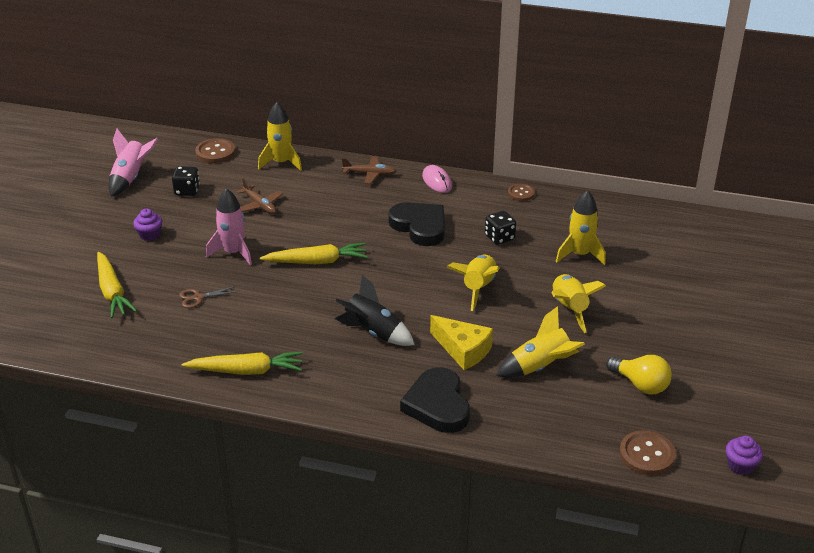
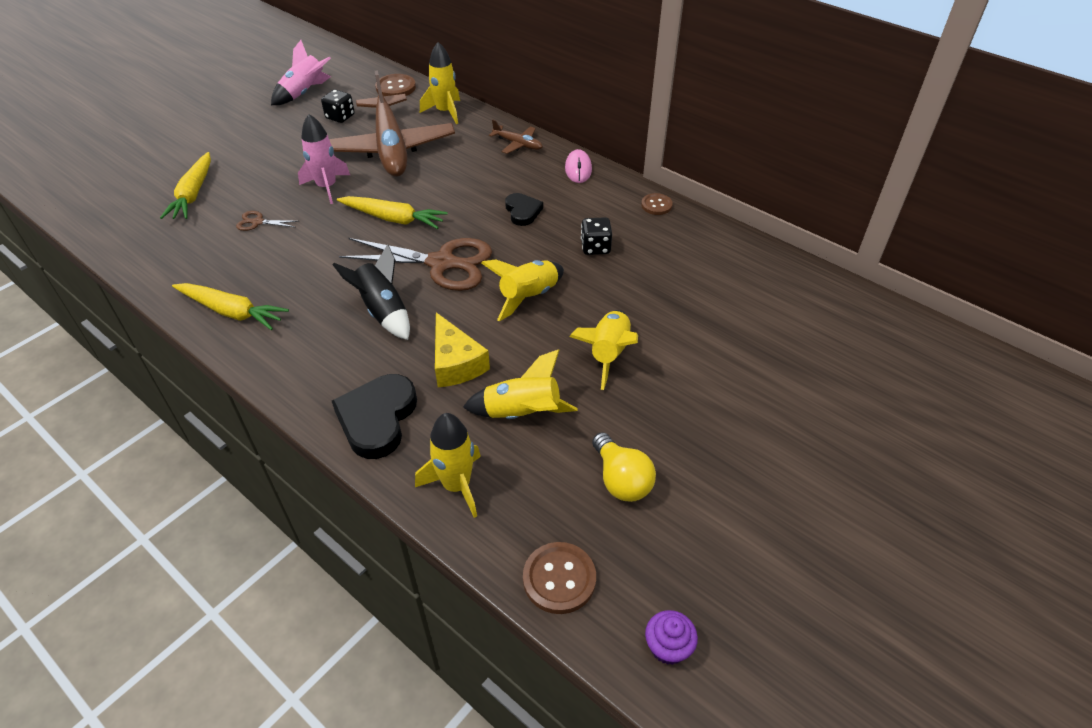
camera: 25 degrees right, 10 degrees up
purple cupcake [133,209,162,241] -> none
brown plane [236,178,283,214] -> brown plane [329,70,455,177], size x2.43
black heart [389,202,445,246] -> black heart [505,193,543,226], size x0.60
yellow rocket [556,190,606,265] -> yellow rocket moved to [415,413,481,518]
none -> brown scissors [339,238,492,291]

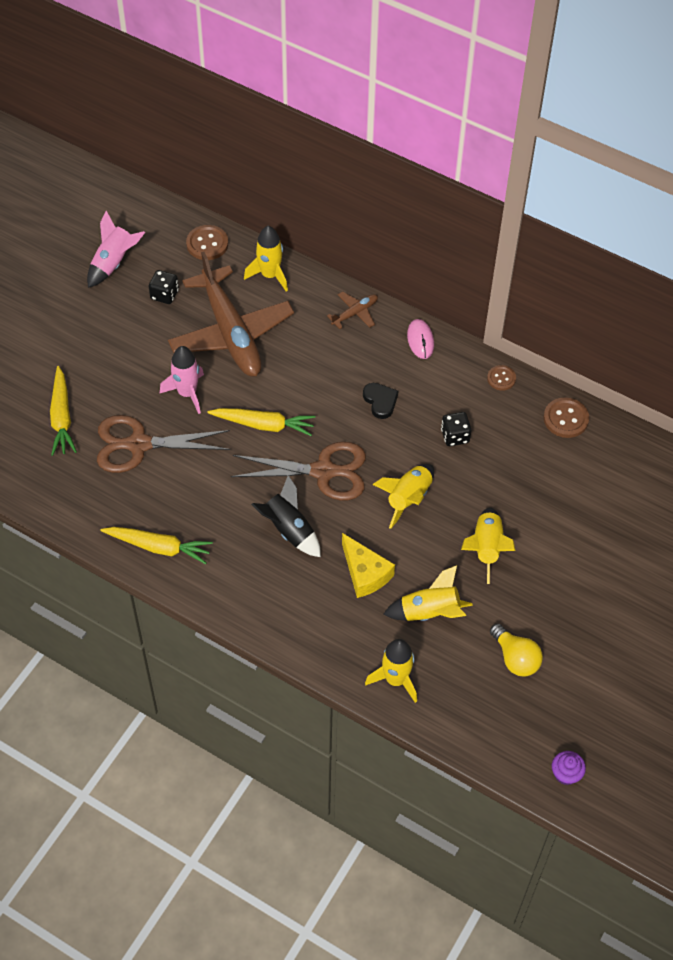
camera: 10 degrees left, 10 degrees up
brown scissors [236,211,298,231] -> brown scissors [97,415,230,473], size x2.35
black heart [332,374,417,459] -> none
brown plane [489,120,543,154] -> brown plane turned 60 degrees counterclockwise [327,291,378,329]
brown button [523,542,596,614] -> brown button moved to [544,397,589,438]

